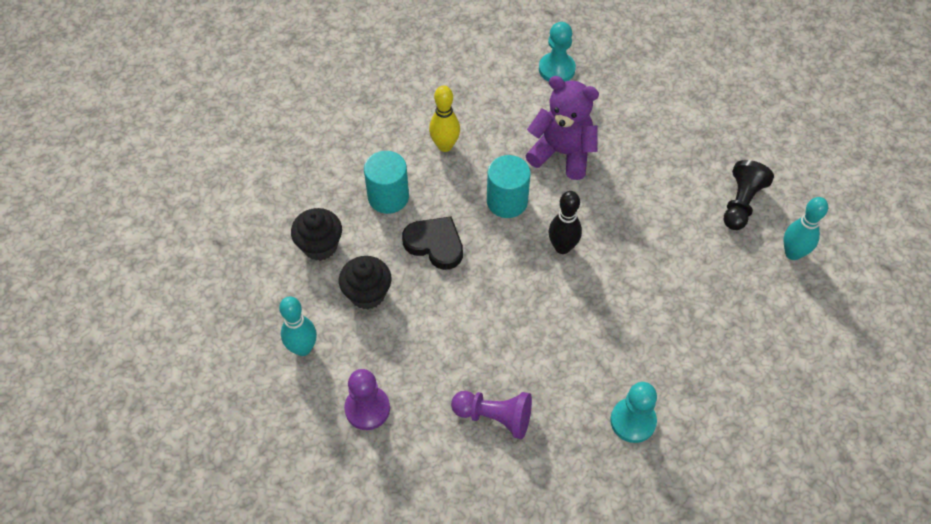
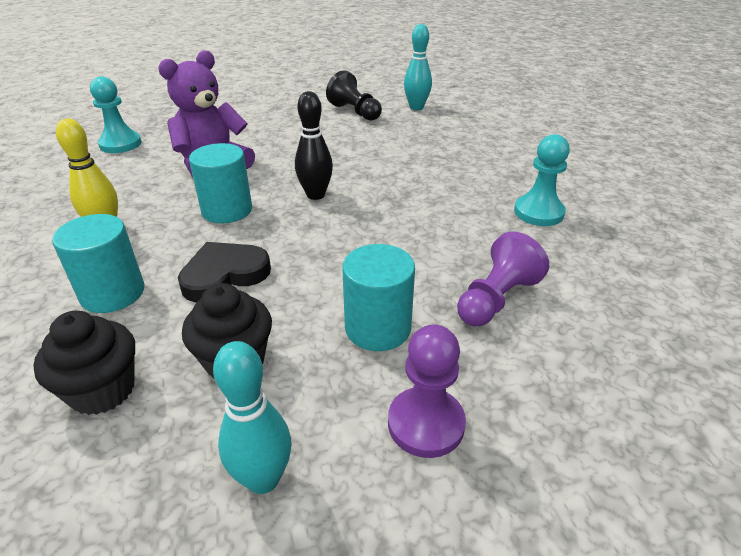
camera: 65 degrees left, 20 degrees down
none -> turquoise cylinder [342,244,415,351]

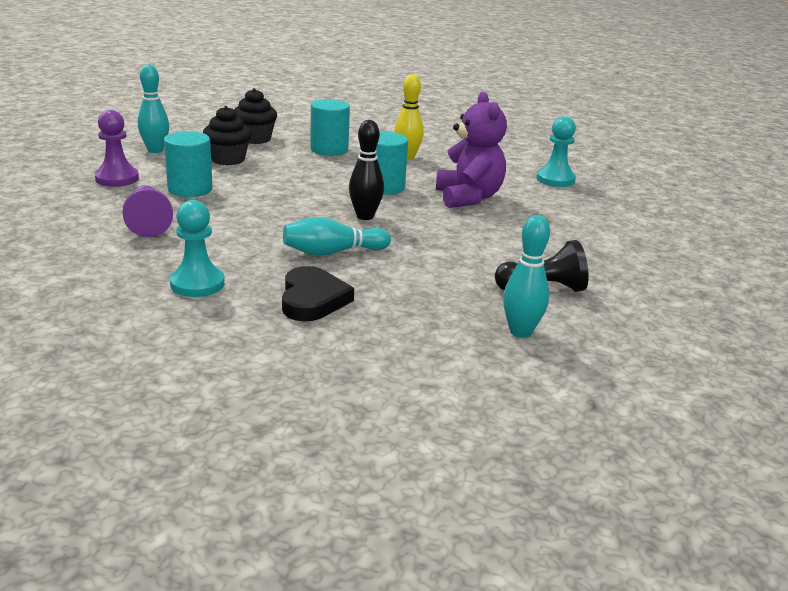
camera: 120 degrees right, 10 degrees down
black heart [178,242,271,302] -> black heart moved to [282,266,354,321]
none -> turquoise bowling pin [283,217,391,256]

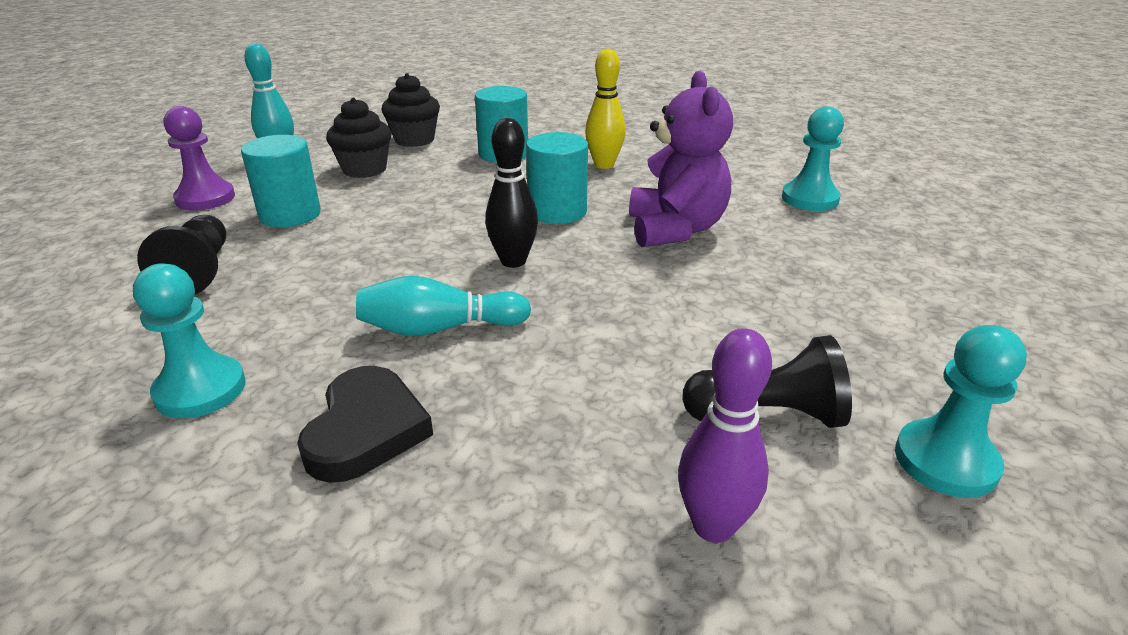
camera: 10 degrees right, 5 degrees up
purple pawn [123,185,173,237] -> black pawn [137,215,226,294]
turquoise bowling pin [503,215,550,338] -> purple bowling pin [678,328,772,543]
none -> turquoise pawn [895,325,1027,498]

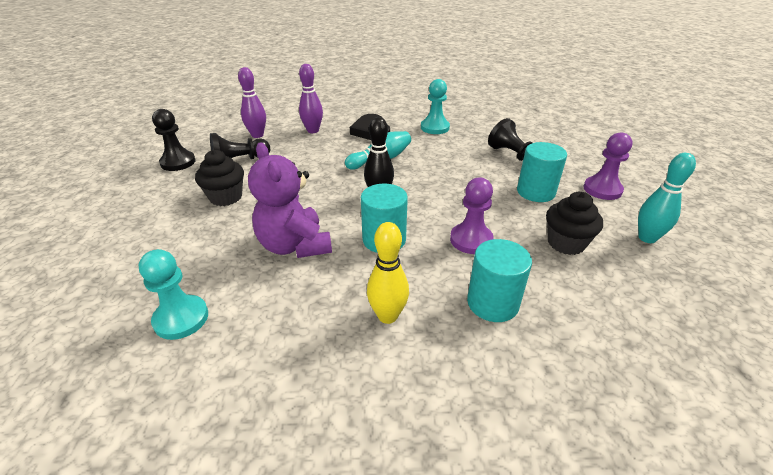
camera: 155 degrees right, 5 degrees up
black cupcake [381,73,440,147] -> black cupcake moved to [195,150,244,206]
turquoise pawn [895,325,1027,498] -> black pawn [152,109,196,171]
none -> purple bowling pin [299,64,323,133]
none -> purple pawn [450,178,494,254]

